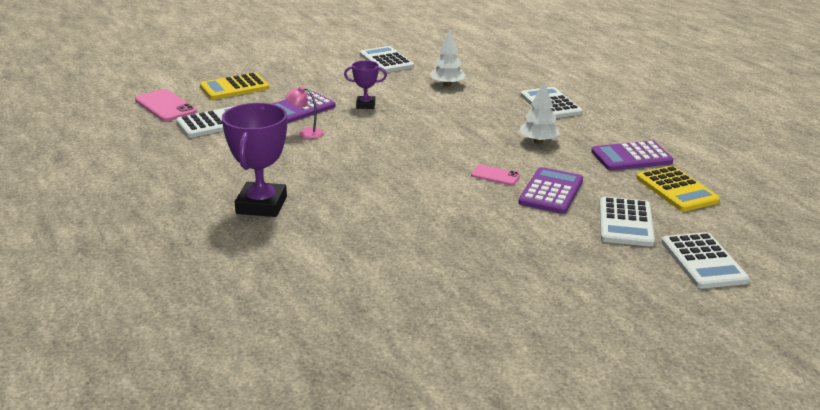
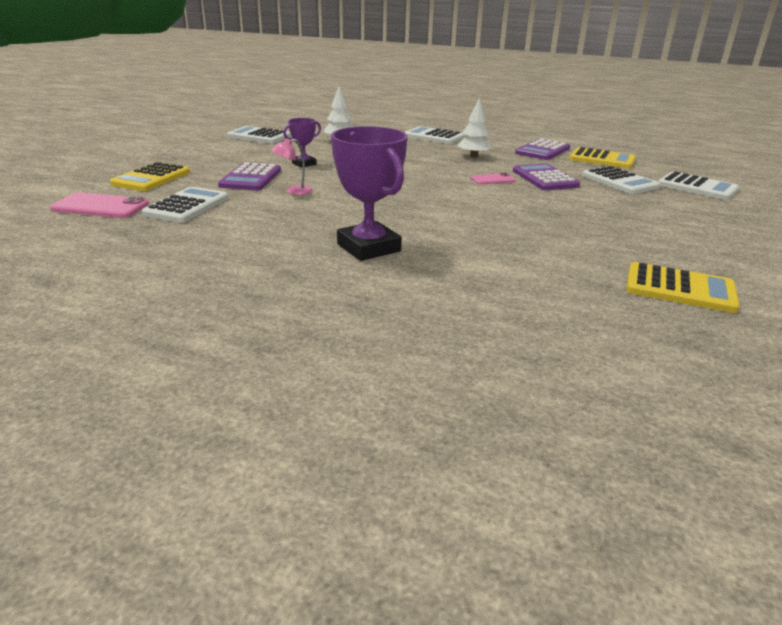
camera: 40 degrees left, 0 degrees up
none -> yellow calculator [626,262,740,313]

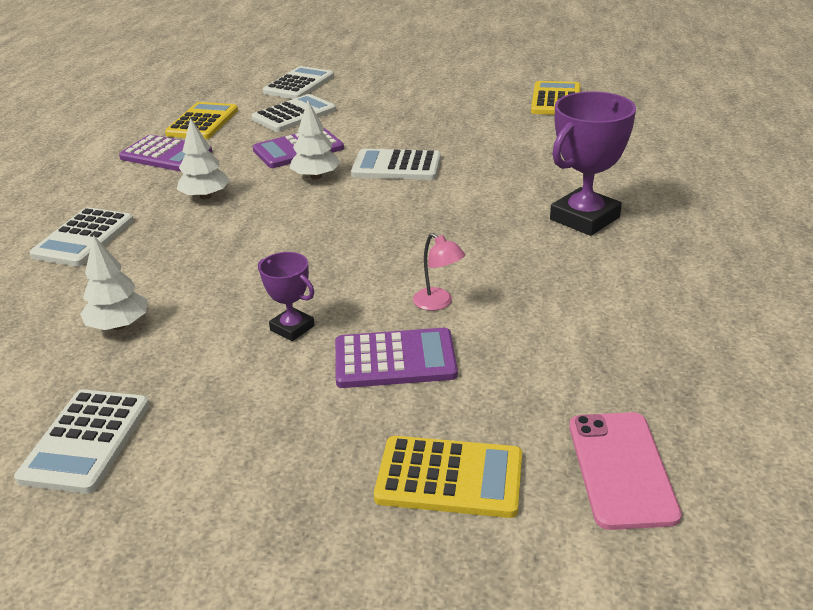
camera: 100 degrees left, 5 degrees up
white calculator [142,187,228,223] -> white calculator moved to [351,149,441,180]
pink phone [471,173,516,184] -> white tree [290,100,340,180]

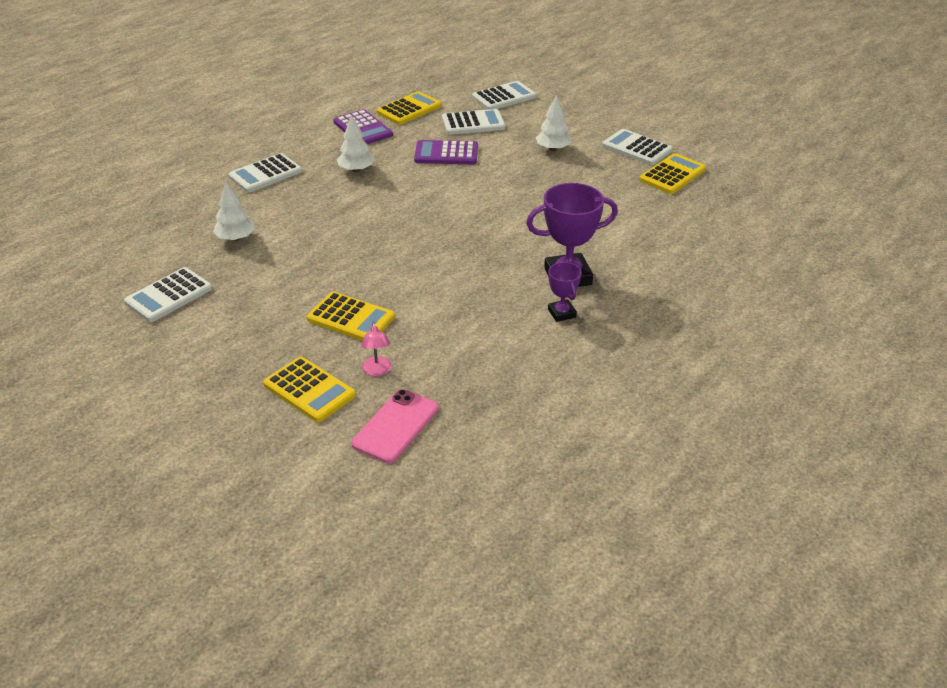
camera: 30 degrees right, 5 degrees up
purple trophy [258,252,315,341] -> purple trophy moved to [548,262,582,322]
white tree [290,100,340,180] -> white tree moved to [536,95,572,151]
purple calculator [335,328,458,388] -> yellow calculator [307,291,395,341]
white calculator [351,149,441,180] -> white calculator moved to [602,129,673,165]
pink lamp [413,233,465,311] -> pink lamp moved to [361,322,392,376]

